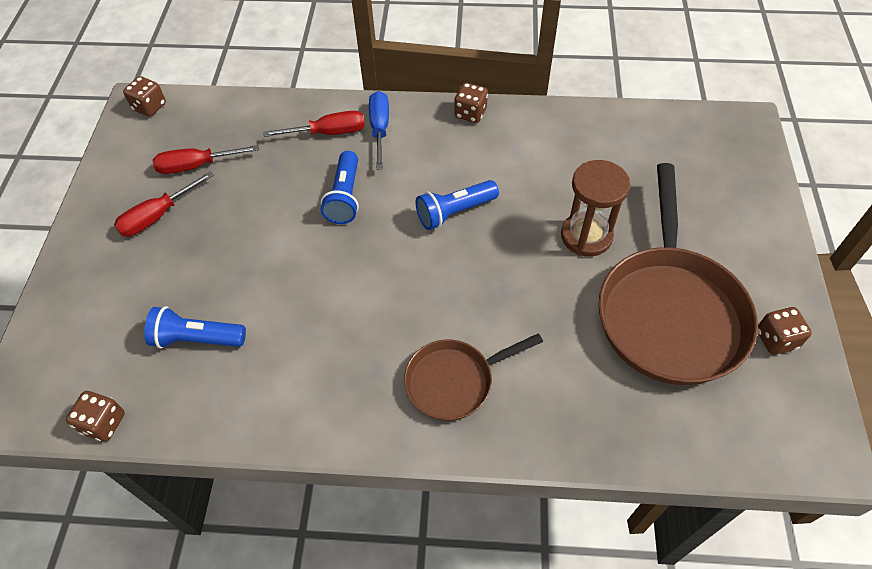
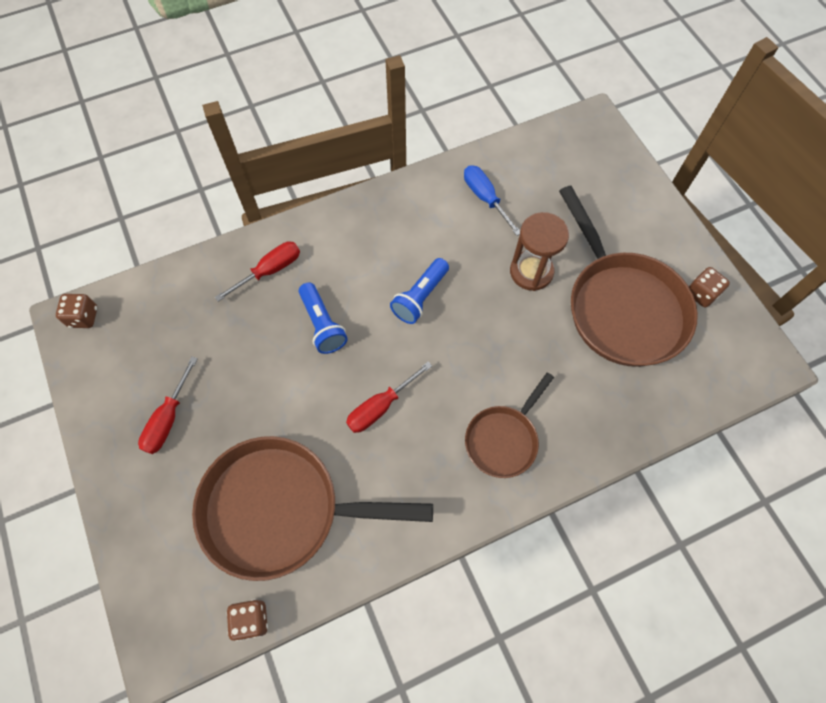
camera: 30 degrees left, 10 degrees up
blue flashlight [144,306,246,349] -> brown pan [192,436,433,581]
red screwdriver [153,145,259,174] -> red screwdriver moved to [346,362,432,433]
blue screwdriver [369,91,389,170] -> blue screwdriver moved to [464,165,520,236]
brown dice [454,83,488,123] -> none

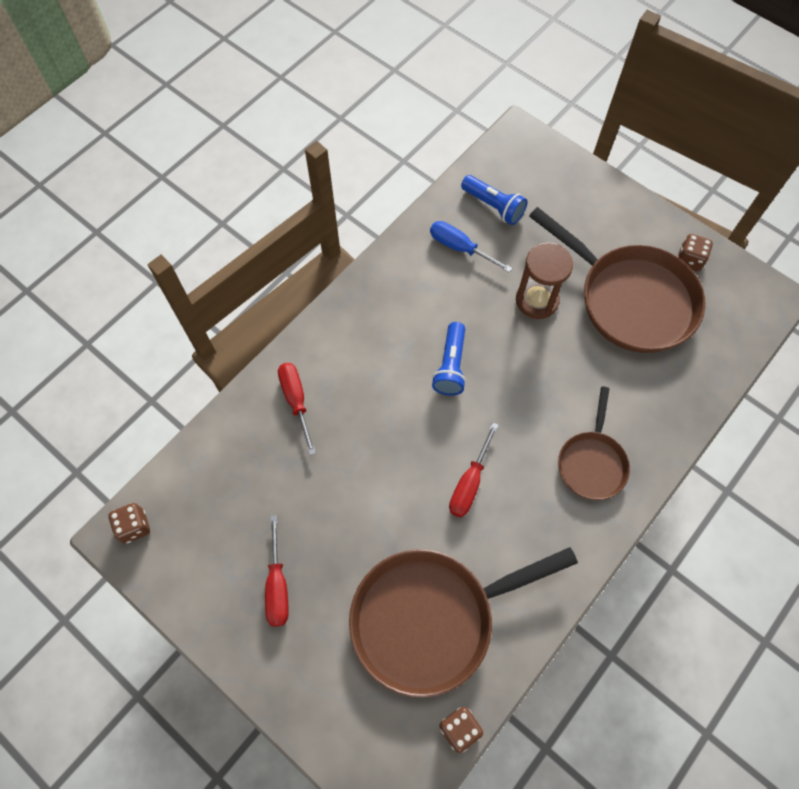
camera: 25 degrees left, 0 degrees up
red screwdriver [215,242,300,302] -> red screwdriver turned 45 degrees counterclockwise [278,363,316,455]
blue flashlight [299,282,348,354] -> blue flashlight moved to [461,175,527,225]

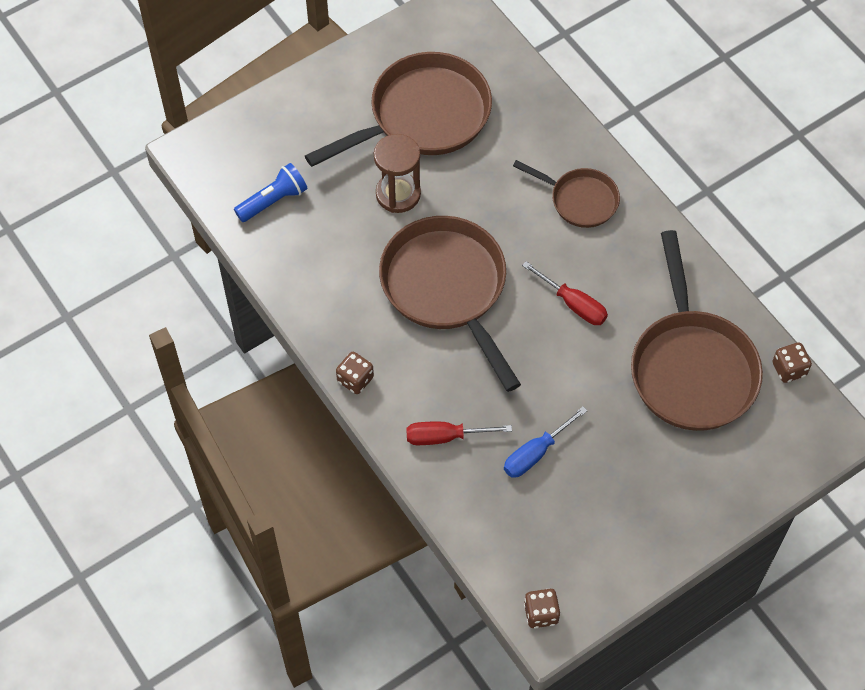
camera: 75 degrees left, 5 degrees down
red screwdriver [265,515,289,627] -> none
blue screwdriver [430,221,512,273] -> blue screwdriver moved to [504,407,587,478]
blue flashlight [432,322,466,396] -> brown pan [379,216,521,392]
brown dice [677,234,713,271] -> brown dice moved to [336,352,374,394]

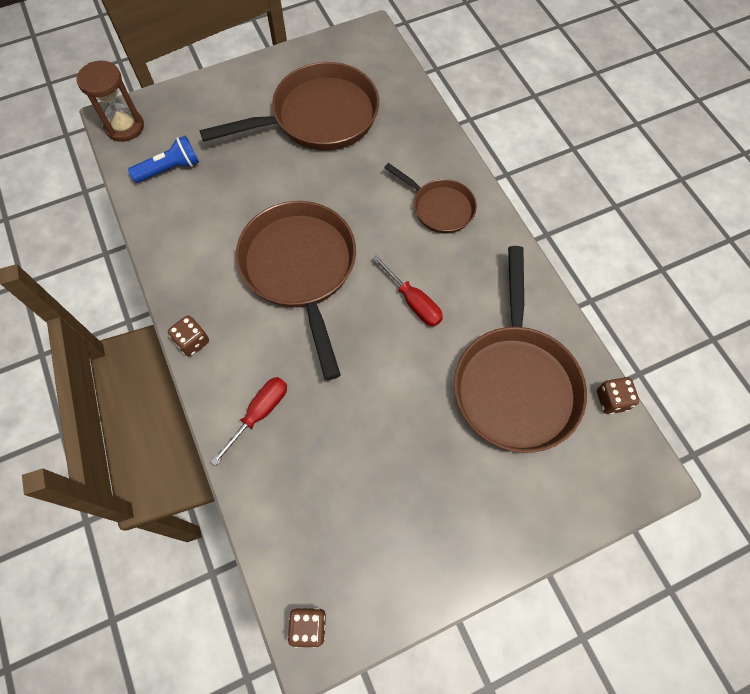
camera: 10 degrees right, 5 degrees up
brown hourglass [374,134,421,213] -> brown hourglass moved to [77,61,144,142]
red screwdriver [406,422,512,445] -> red screwdriver turned 120 degrees clockwise [211,377,287,466]
blue screwdriver [504,407,587,478] -> none

